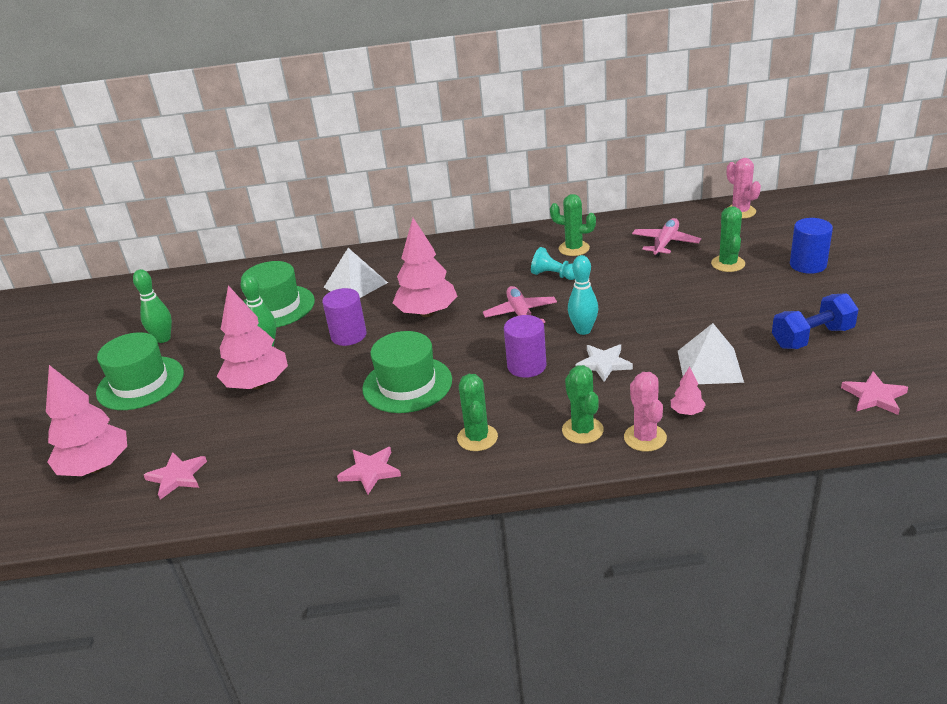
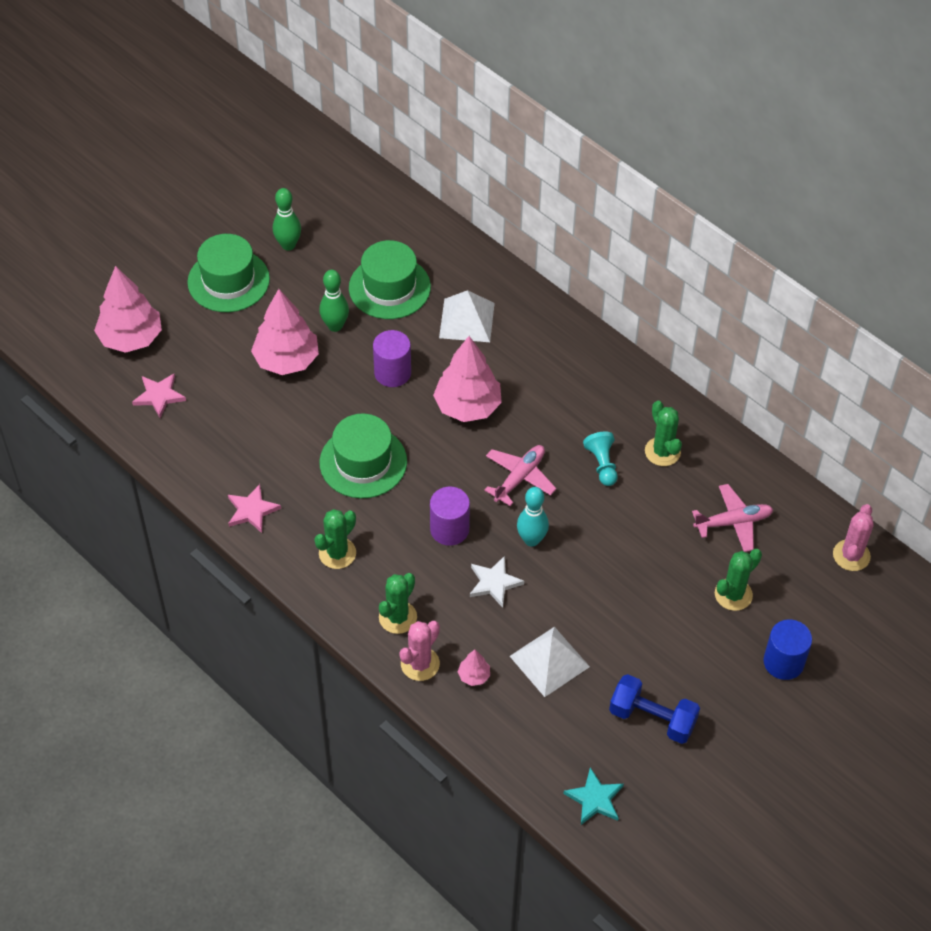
camera: 45 degrees right, 20 degrees up
pink star [841,372,908,415] -> turquoise star [563,768,624,825]

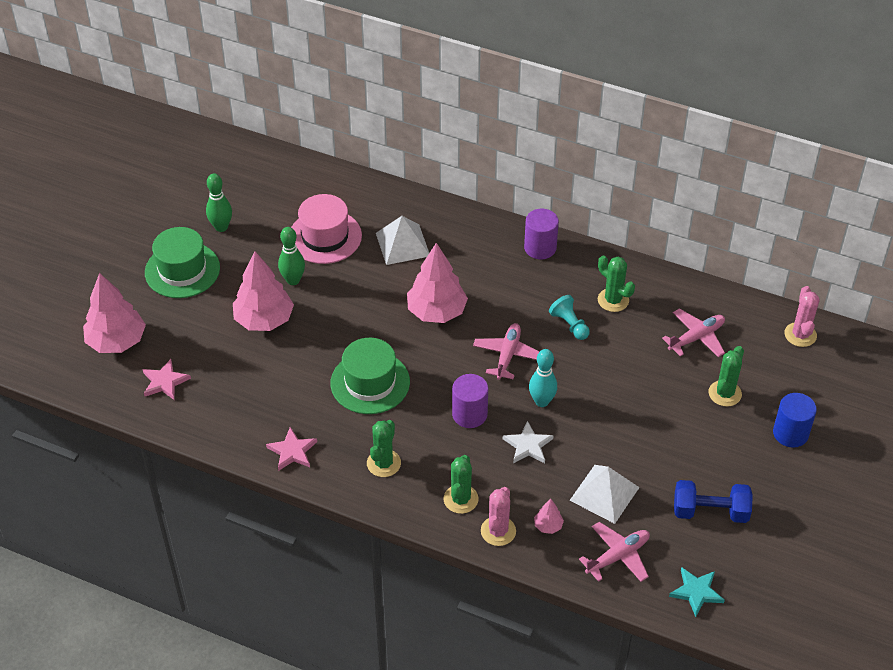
camera: 20 degrees left, 5 degrees down
green hat [349,240,431,319] -> pink hat [291,194,362,264]
purple cylinder [373,330,411,387] -> purple cylinder moved to [524,209,559,259]
none -> pink plane [579,522,650,582]

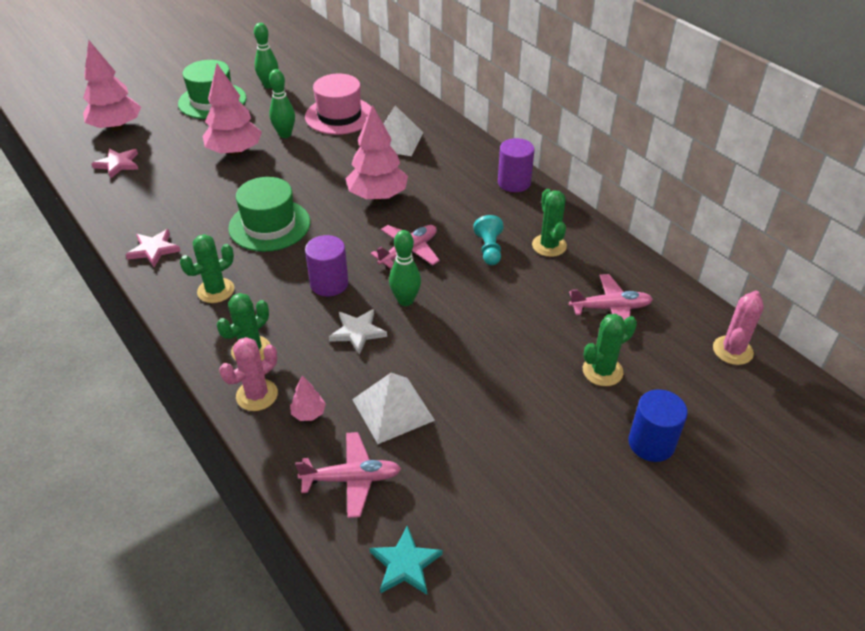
camera: 30 degrees right, 5 degrees down
turquoise bowling pin [529,349,557,407] -> green bowling pin [389,230,421,306]
blue dumbbell [674,480,753,523] -> none

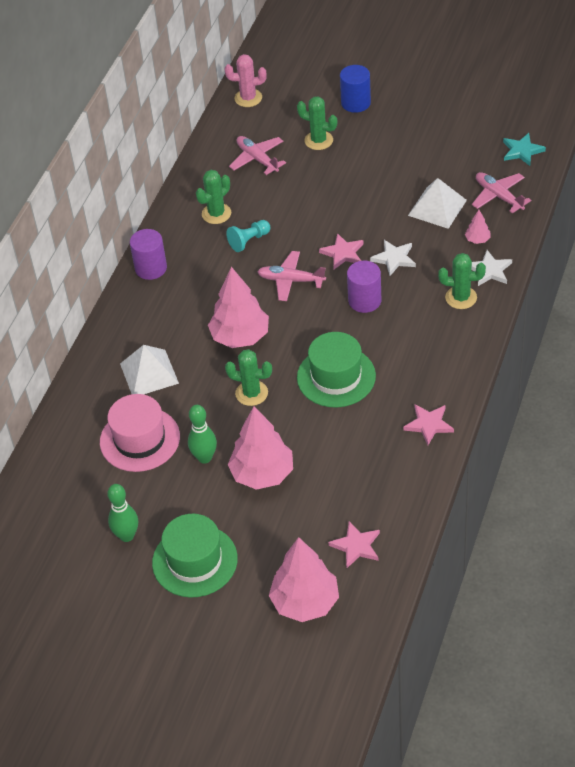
camera: 120 degrees left, 5 degrees up
green cactus [180,234,234,303] -> green cactus moved to [225,349,272,406]
pink cactus [219,337,278,411] -> white star [471,250,512,286]
green bowling pin [389,230,421,306] -> pink star [319,233,364,269]

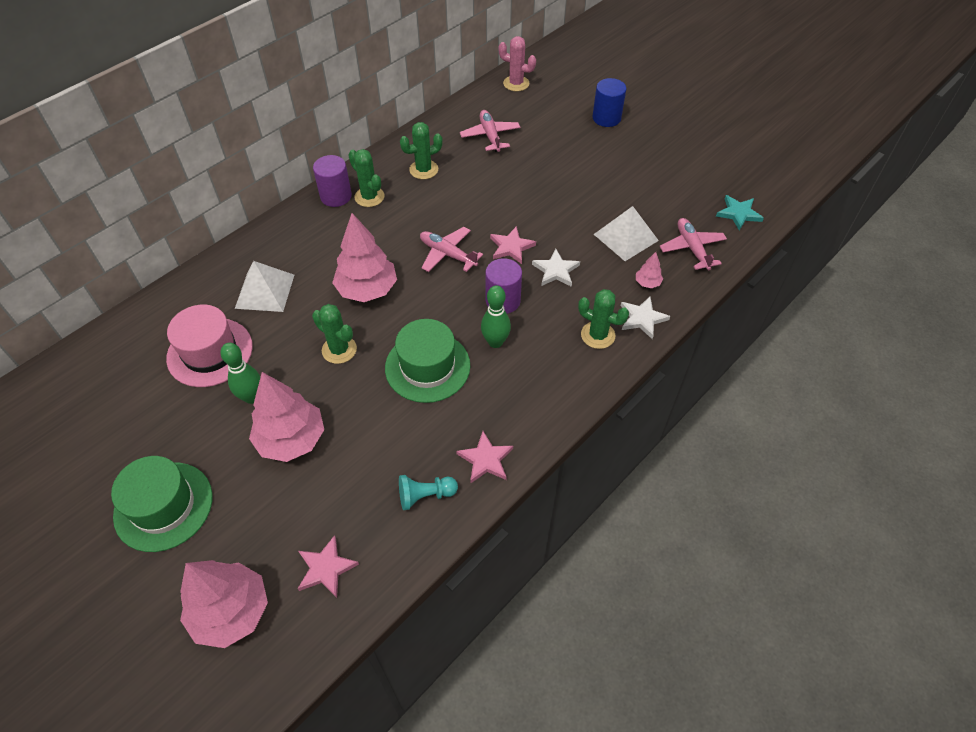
camera: 20 degrees right, 5 degrees up
green bowling pin [107,484,138,542] -> green bowling pin moved to [481,285,511,348]
turquoise pawn [226,220,270,252] -> turquoise pawn moved to [399,475,458,510]
green cactus [297,96,337,150] -> green cactus moved to [348,149,384,207]

